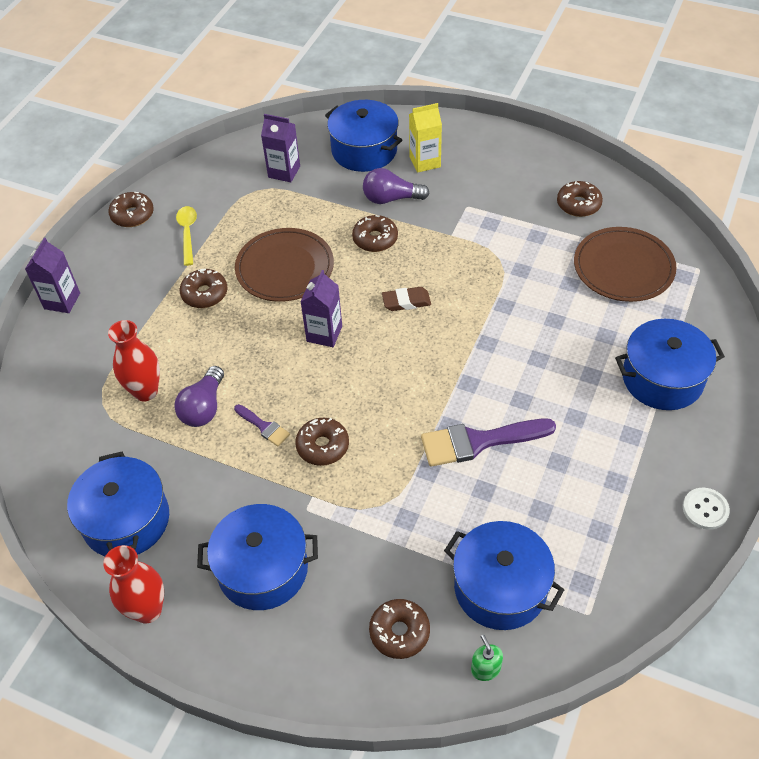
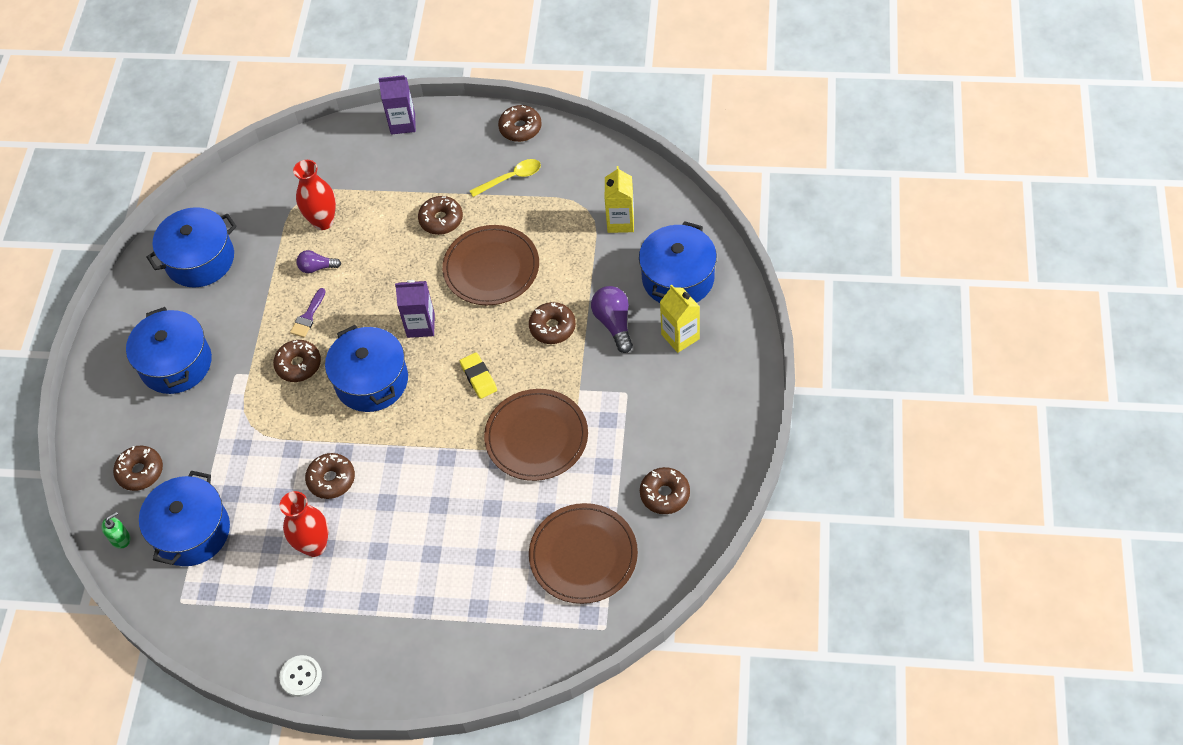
camera: 75 degrees right, 5 degrees up
red vase [103,545,164,624] -> red vase moved to [280,491,329,557]
purple light bulb [174,366,224,427] -> purple light bulb [296,250,341,273], size x0.64
purple carton [261,114,300,182] -> yellow carton [605,166,634,233]
brown eraser [382,287,431,311] -> yellow eraser [460,352,497,399]
purple brush [421,419,556,467] -> brown donut [305,453,355,499]
blue pot [615,319,725,410] -> blue pot moved to [325,325,408,412]
none -> brown plate [484,389,588,481]

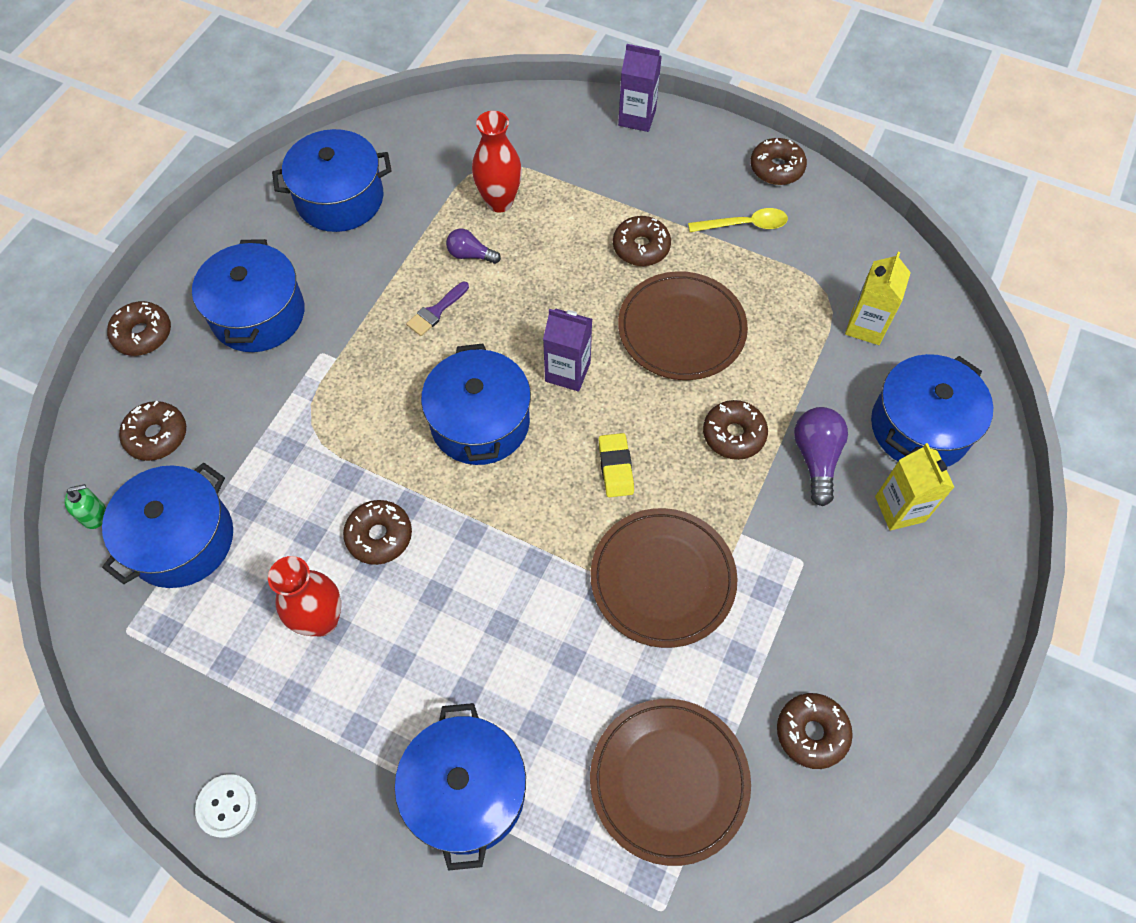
camera: 15 degrees right, 5 degrees up
brown donut [273,340,321,382] -> brown donut moved to [107,301,171,356]
none -> blue pot [395,703,526,871]

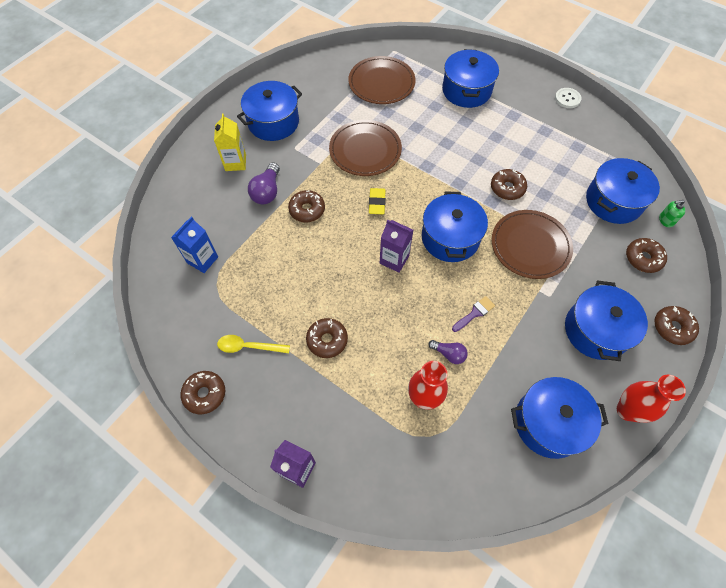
camera: 170 degrees left, 0 degrees up
red vase [268,556,341,637] -> red vase moved to [617,374,686,423]
brown plate [618,271,748,380] -> brown plate moved to [491,210,573,279]
brown donut [777,693,853,769] -> none
yellow carton [845,252,911,345] -> blue carton [171,217,218,273]
blue pot [871,354,993,467] -> blue pot moved to [237,81,302,141]

